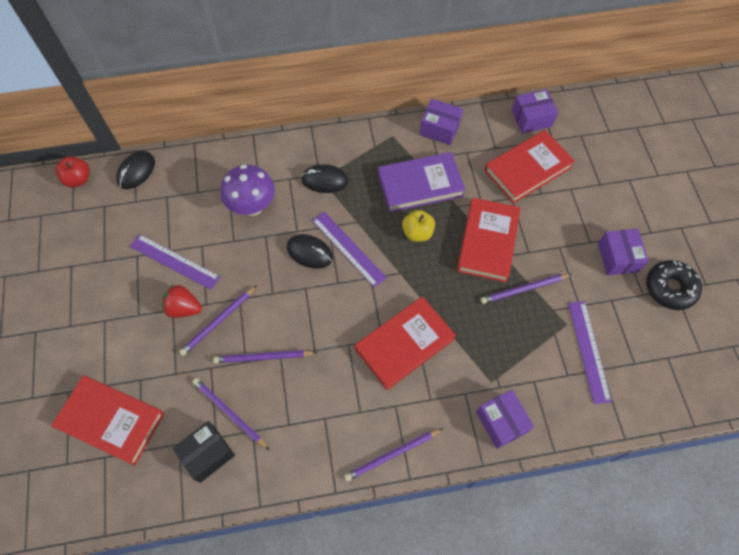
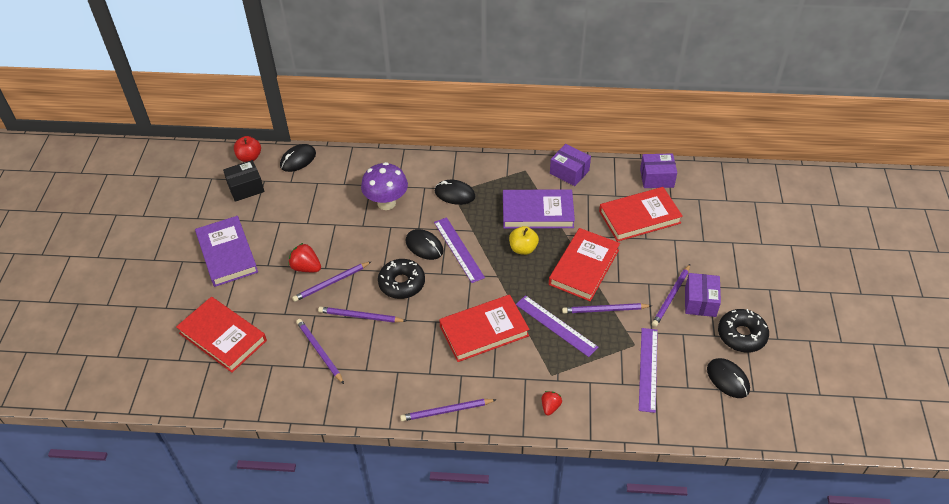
camera: 15 degrees right, 15 degrees down
purple ruler [130,234,220,290] -> purple ruler moved to [516,295,598,357]
black box [172,421,235,483] -> black box moved to [223,160,265,202]
purple box [476,390,534,449] -> red strawberry [542,391,562,416]
none -> purple book [195,216,258,287]
none -> black donut [378,259,425,299]
none -> purple pencil [652,264,690,327]
none -> black mouse [707,358,750,398]

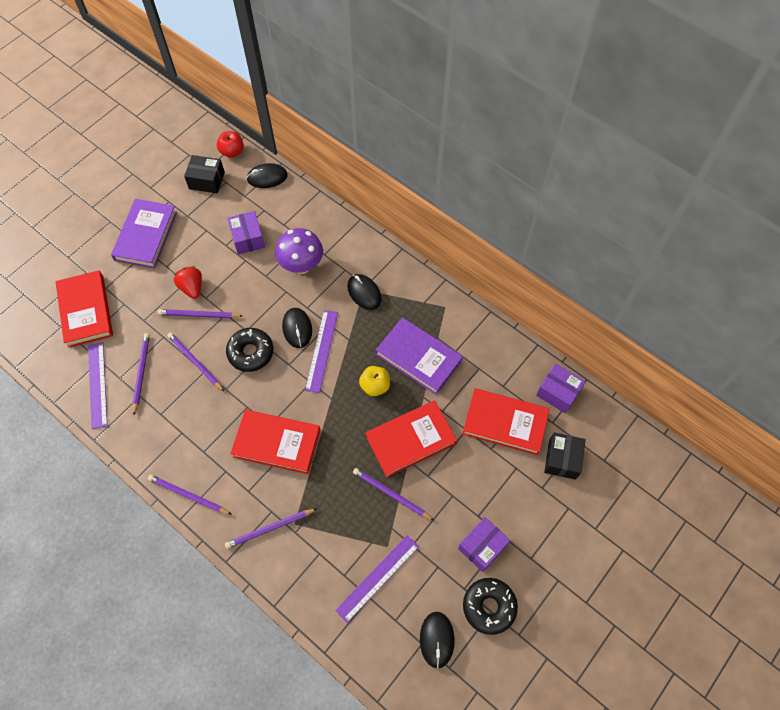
camera: 35 degrees right, 15 degrees up
purple ruler [516,295,598,357] -> purple ruler moved to [88,342,108,429]
red strawberry [542,391,562,416] -> none
purple box [550,144,591,186] -> purple box moved to [227,211,265,255]
purple pencil [652,264,690,327] -> purple pencil moved to [225,509,316,549]
none -> black box [544,432,586,480]

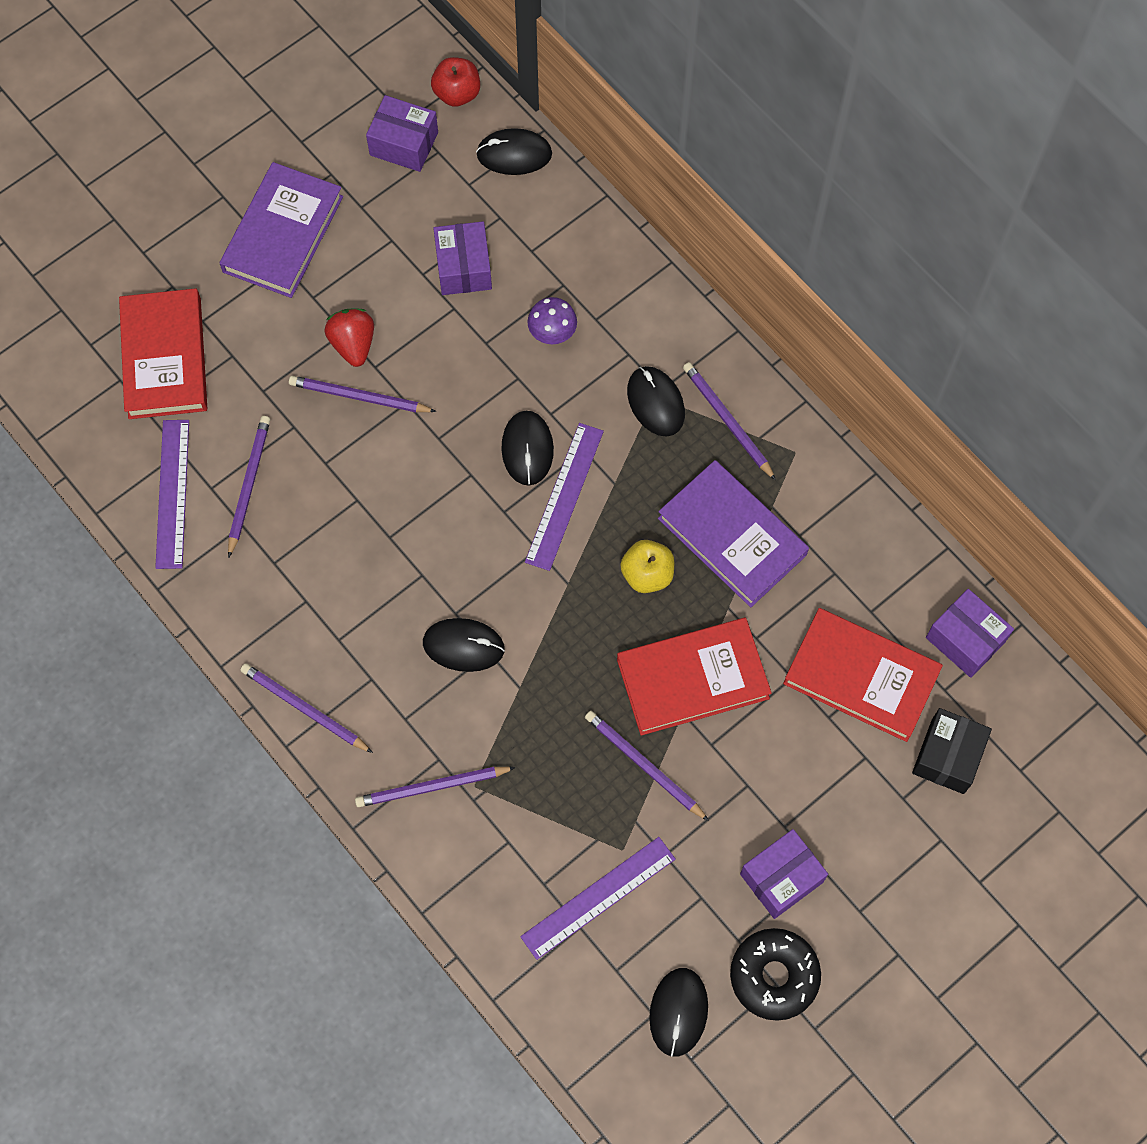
camera: 10 degrees right, 5 degrees up
purple pencil [167,332,224,391] -> purple pencil moved to [683,362,776,480]
black box [184,155,225,193] -> purple box [366,95,438,172]
black donut [226,328,273,372] -> none
red book [231,410,320,474] -> black mouse [423,618,505,672]
purple mushroom [275,228,323,274] -> purple mushroom [527,297,577,344], size x0.58

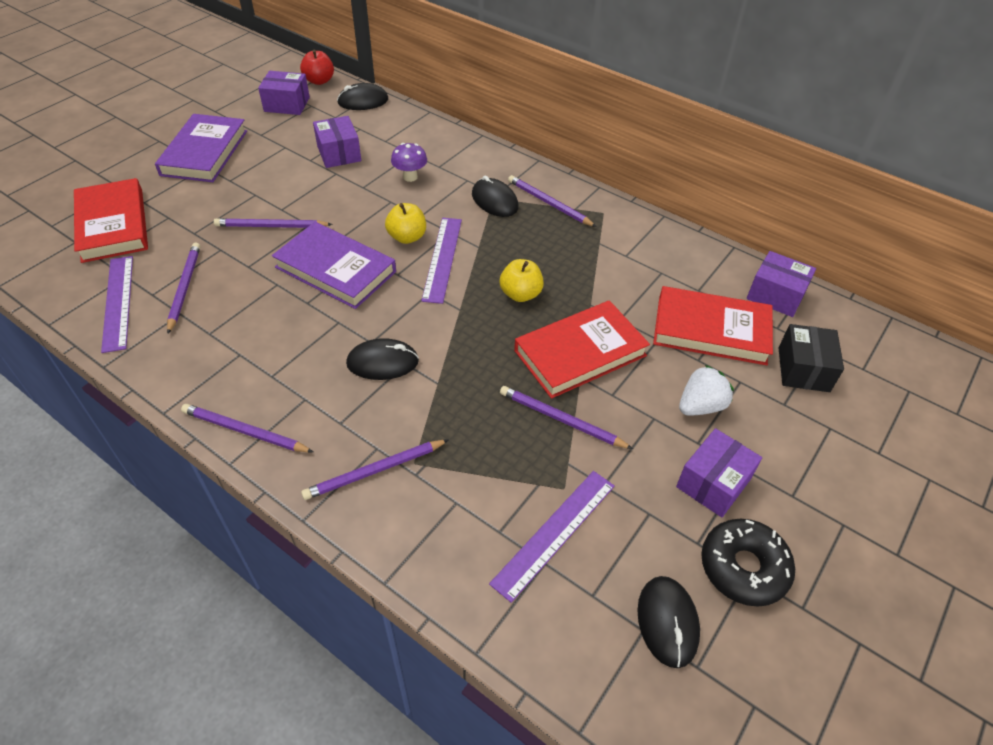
camera: 15 degrees left, 20 degrees down
red strawberry [324,308,374,367] -> none
black mouse [501,411,554,486] -> yellow apple [385,203,426,244]
purple book [658,460,809,607] -> purple book moved to [272,222,396,309]
none -> white strawberry [679,365,734,416]

